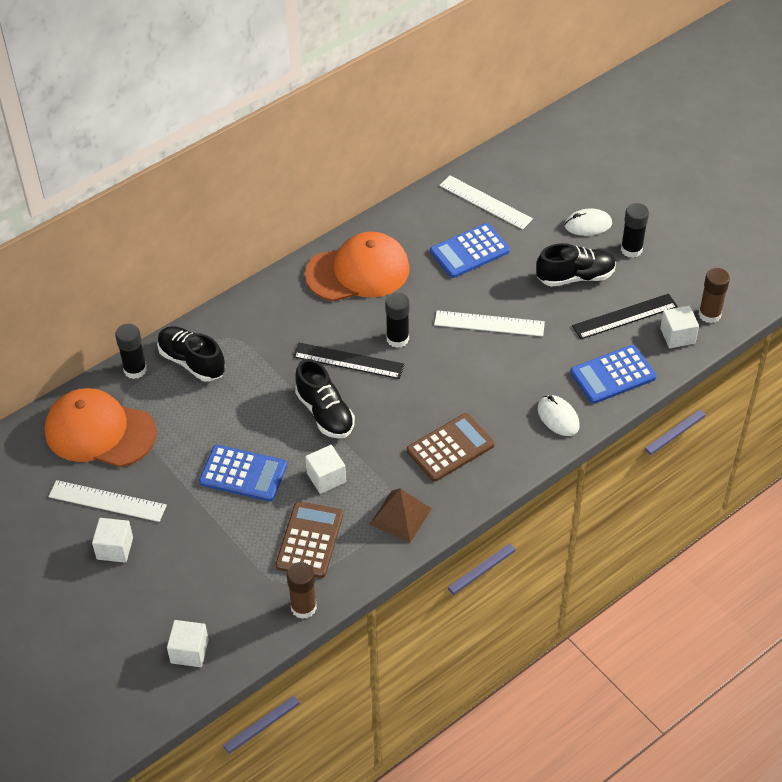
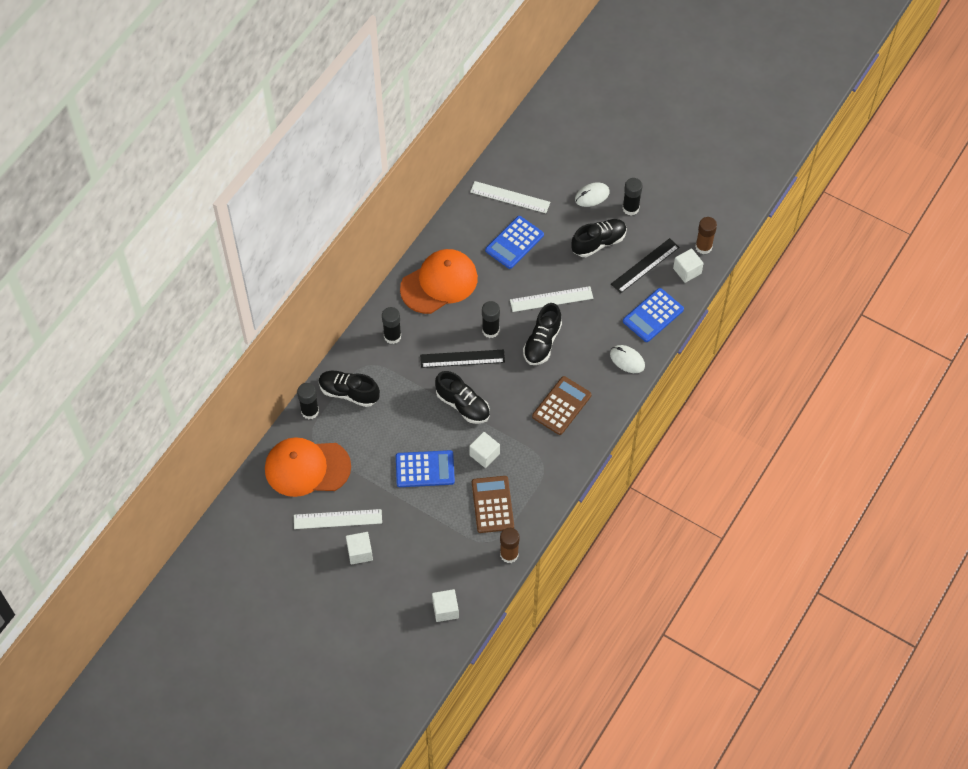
camera: 20 degrees left, 10 degrees up
brown pyramid [369,488,432,543] -> none
none -> black glue stick [382,307,401,344]
none -> black shoe [523,303,562,365]

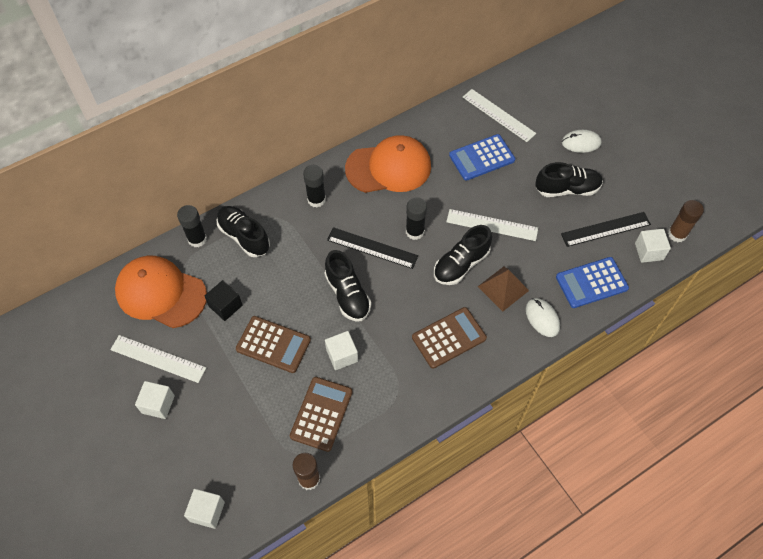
camera: 25 degrees right, 0 degrees up
blue calculator [396,450,455,487] -> brown calculator [236,316,311,373]
black glue stick [622,178,642,215] -> none
none -> black cube [205,280,242,321]
none -> brown pyramid [478,267,529,311]

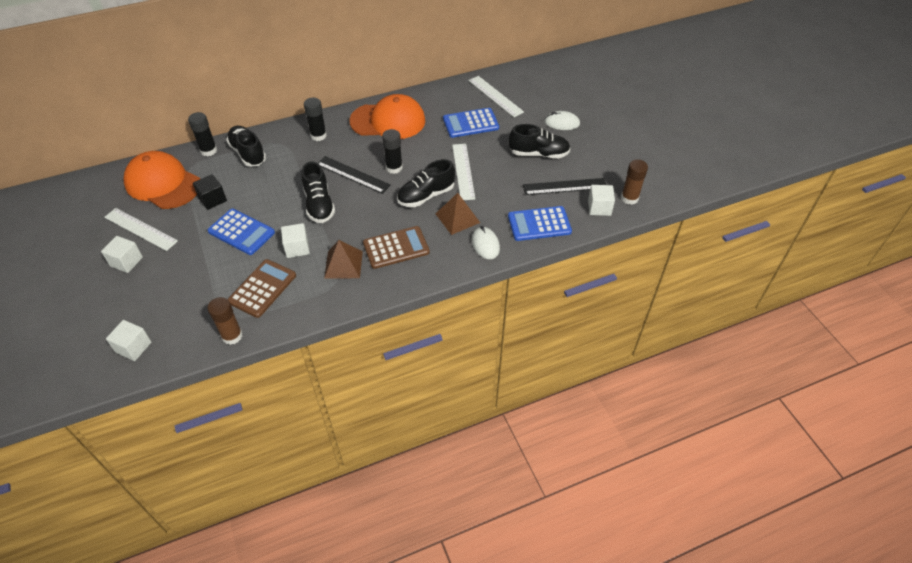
camera: 10 degrees right, 10 degrees down
brown calculator [236,316,311,373] -> blue calculator [208,209,275,255]
white ruler [446,209,538,241] -> white ruler turned 60 degrees clockwise [452,144,475,200]
none -> brown pyramid [324,240,363,278]

